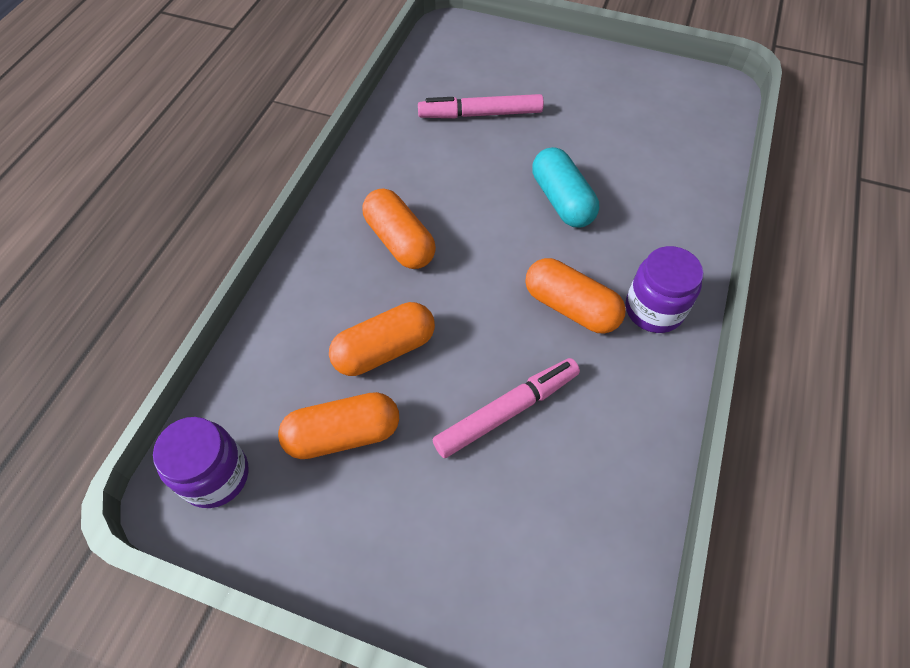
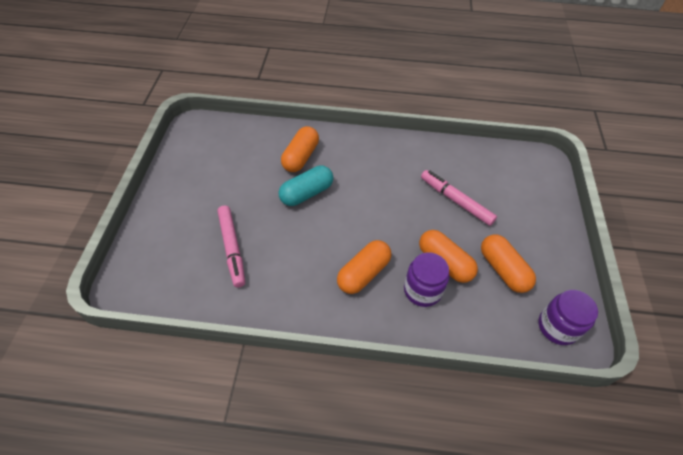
camera: 105 degrees left, 5 degrees down
orange capsule [525,258,626,334] -> orange capsule moved to [281,126,319,172]
purple jar [625,246,704,333] -> purple jar moved to [404,252,449,307]

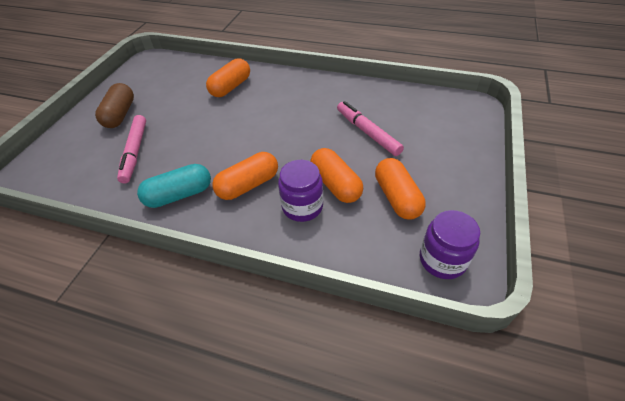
camera: 15 degrees right, 5 degrees down
turquoise capsule [279,165,333,206] -> turquoise capsule moved to [137,164,211,208]
none -> brown capsule [95,83,134,128]

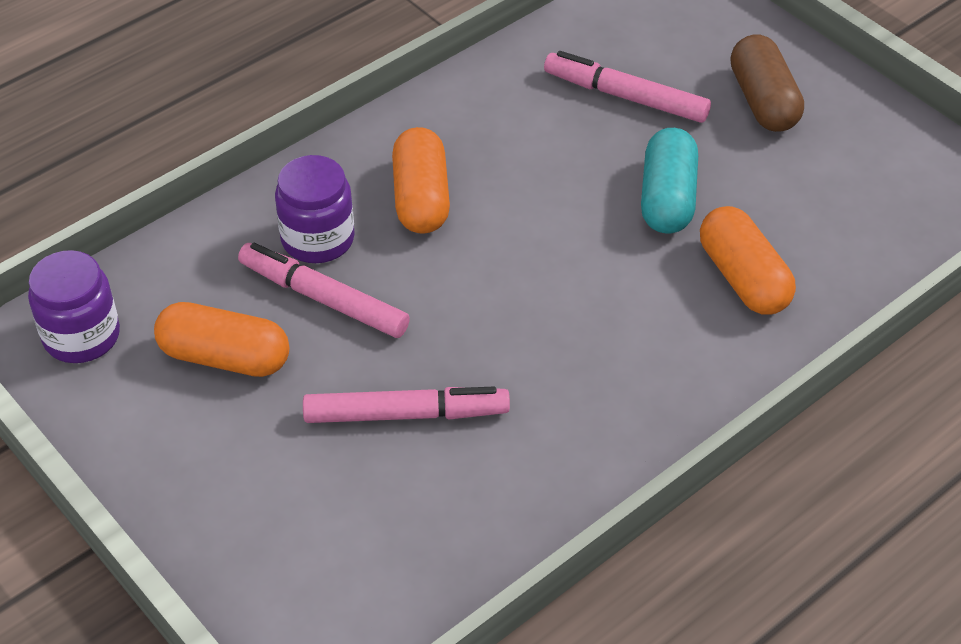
camera: 120 degrees right, 0 degrees up
brown capsule [95,83,134,128] -> brown capsule turned 45 degrees clockwise [730,34,804,132]
turquoise capsule [137,164,211,208] -> turquoise capsule moved to [641,128,698,234]
orange capsule [310,148,363,203] -> pink marker [238,243,410,338]

